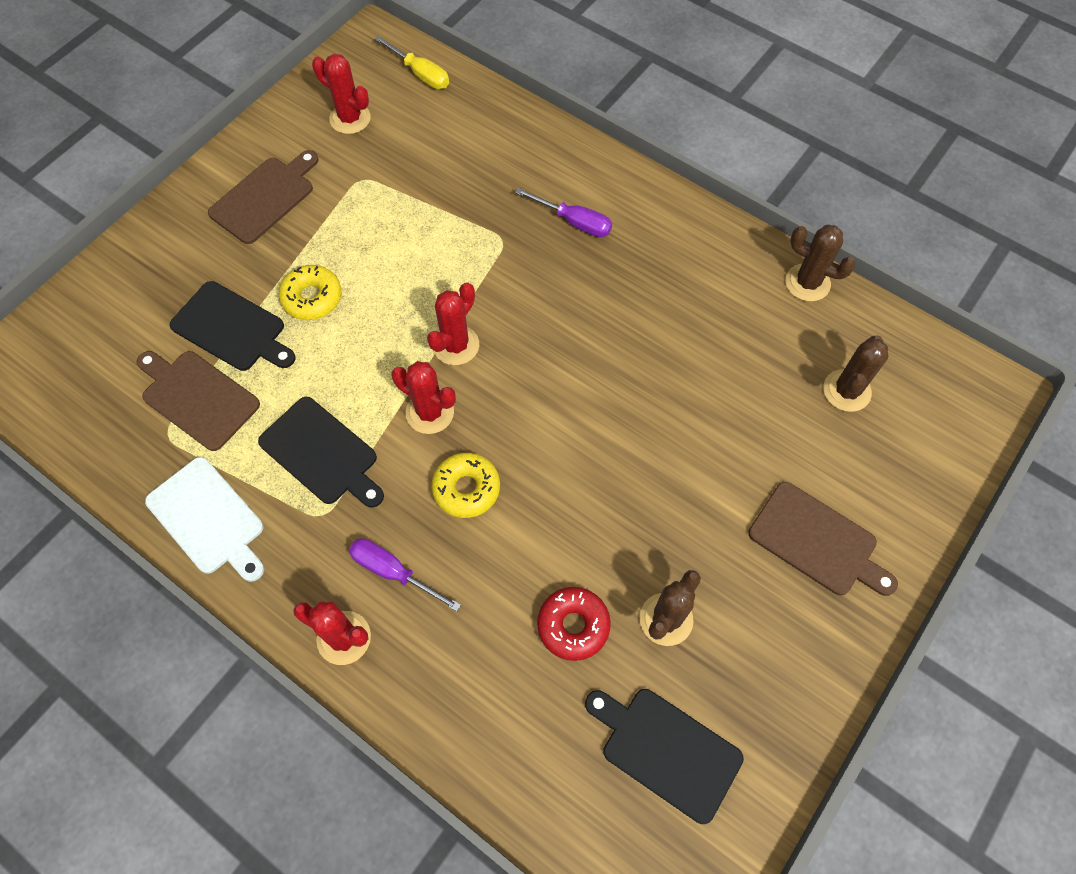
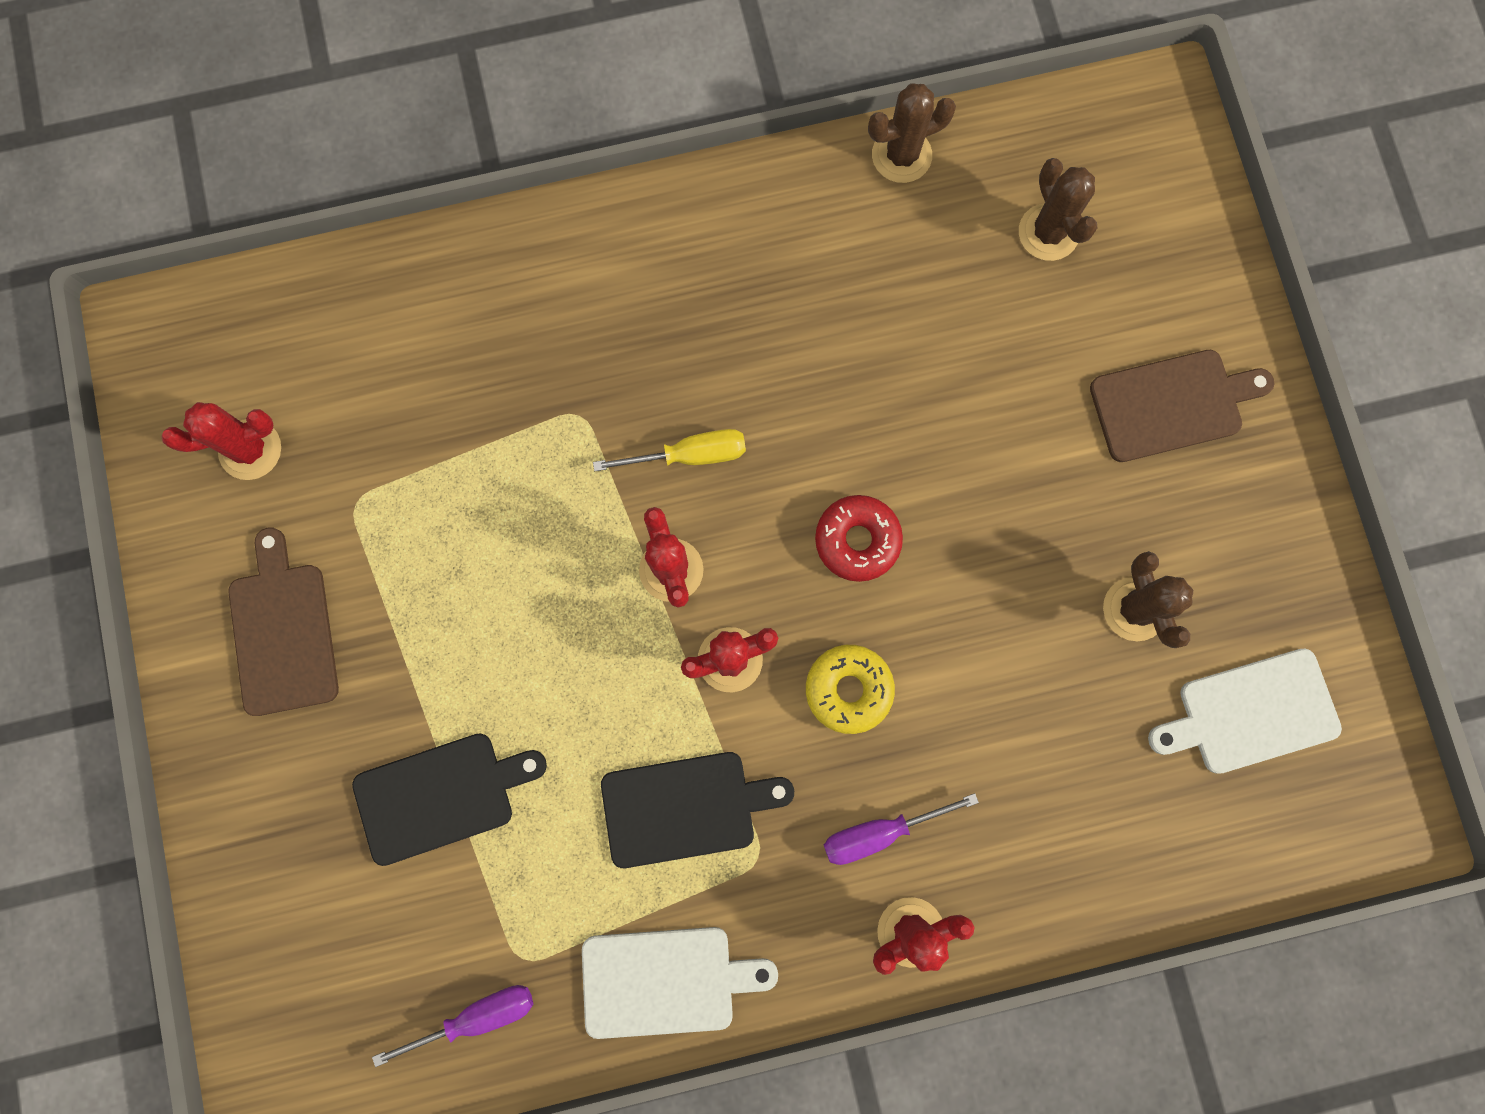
camera: 50 degrees left, 15 degrees up
brown cutting board [137,351,260,451] -> none
yellow donut [279,265,342,320] -> none
yellow screwdriver [374,36,449,89] -> yellow screwdriver moved to [593,429,746,471]
purple screwdriver [515,188,612,237] -> purple screwdriver moved to [372,985,533,1067]
red donut [537,587,611,661] -> red donut moved to [815,495,903,582]
black cutting board [585,689,744,824] -> white cutting board [1148,649,1342,774]

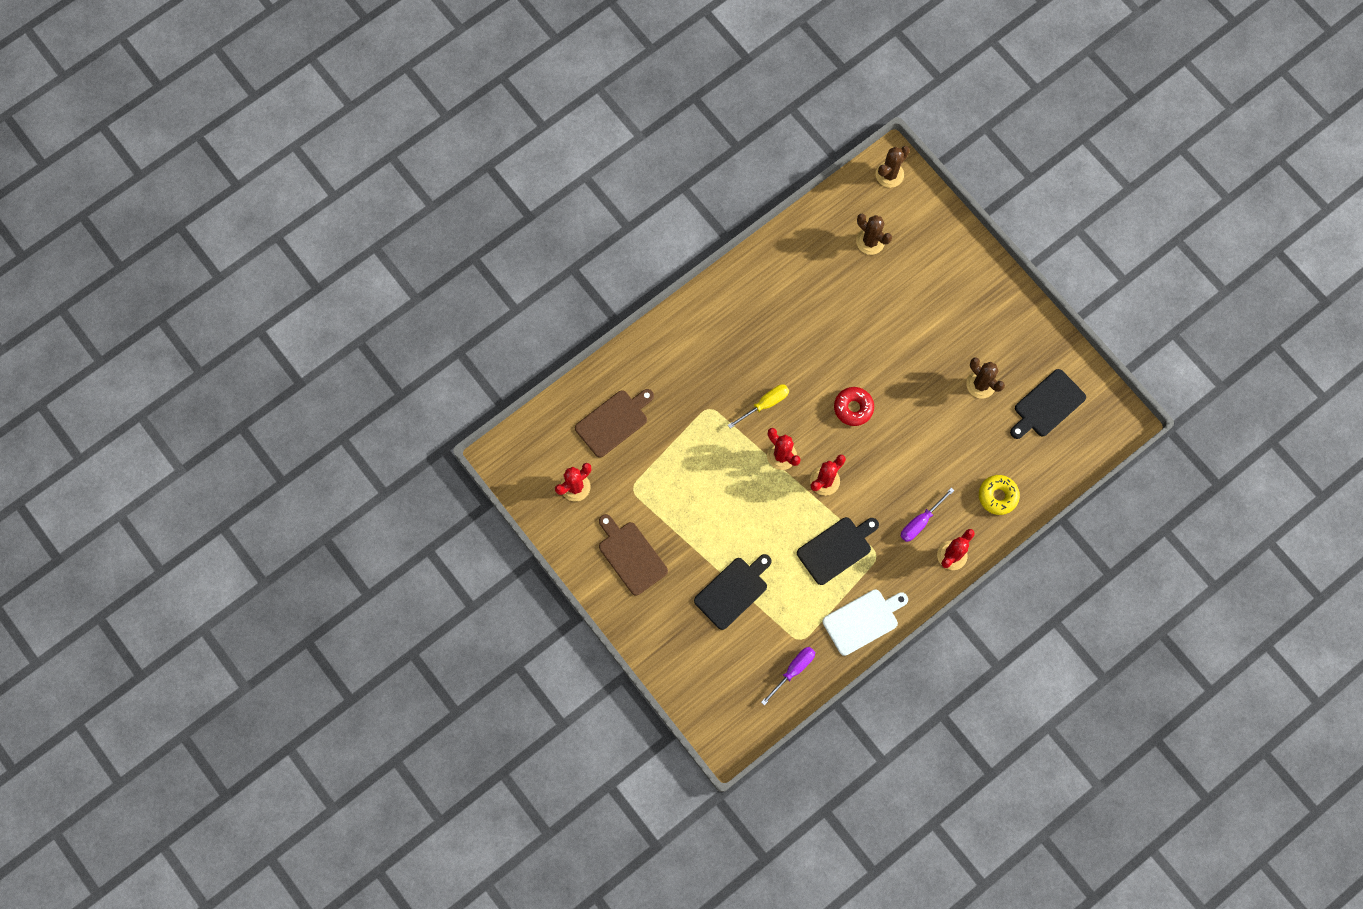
camera: 25 degrees left, 5 degrees down
yellow donut [806,645,895,734] -> yellow donut moved to [979,475,1020,515]
brown cactus [868,84,956,183] -> brown cactus moved to [876,146,910,188]
brown cutting board [1090,350,1274,462] -> brown cutting board moved to [575,389,654,458]
white cutting board [1148,649,1342,774] -> black cutting board [1010,369,1086,439]

